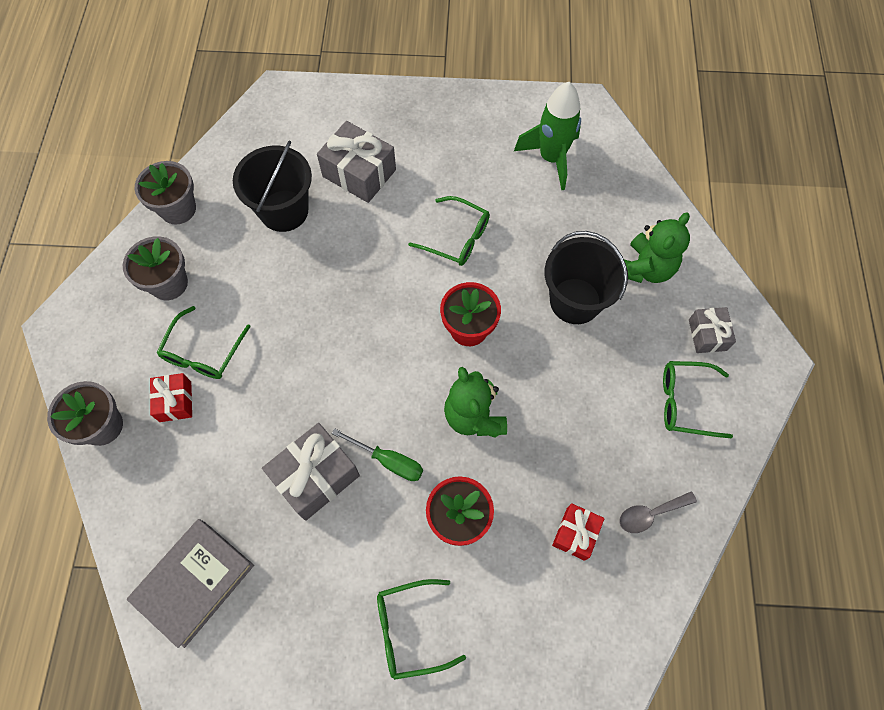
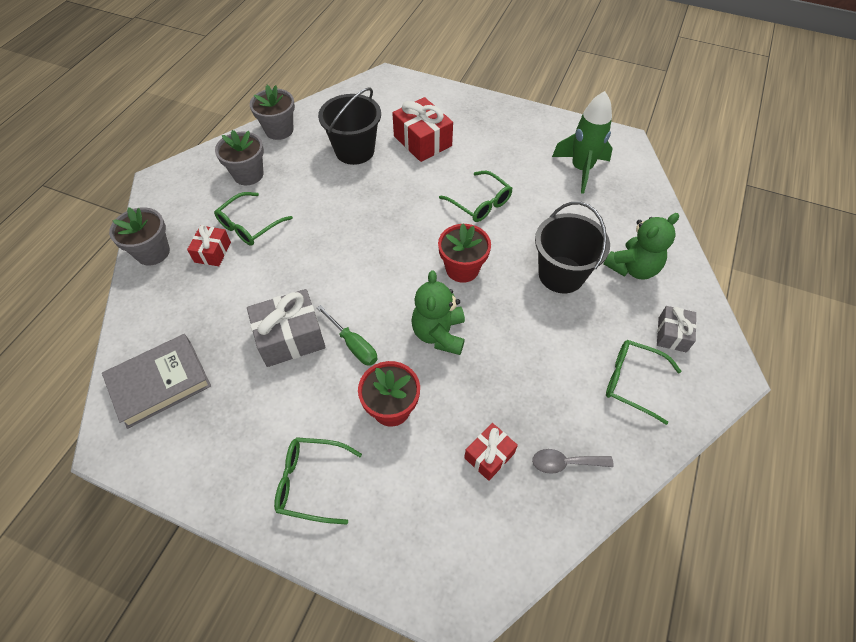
camera: 20 degrees right, 10 degrees down
grey gift [317,121,396,203] -> red gift [392,97,453,162]

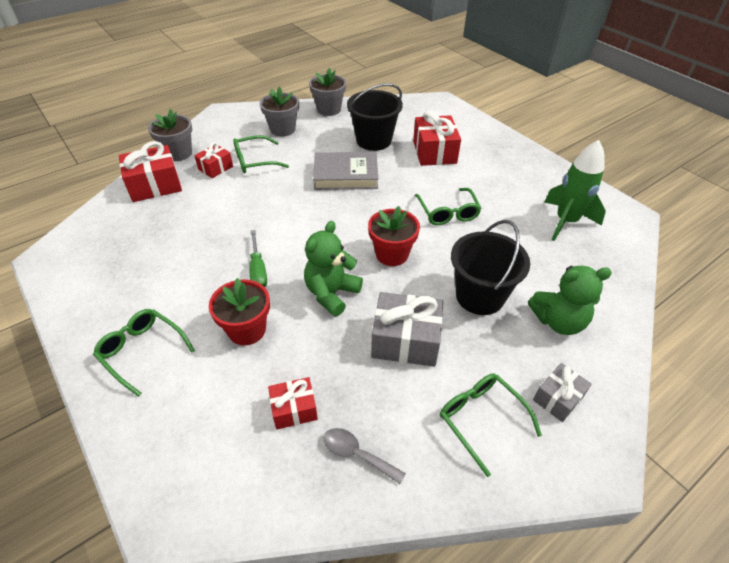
camera: 30 degrees right, 10 degrees down
grey book [102,334,211,429] -> grey book moved to [313,152,378,190]
grey gift [247,289,326,367] -> grey gift moved to [371,292,443,367]
none -> red gift [119,141,182,202]

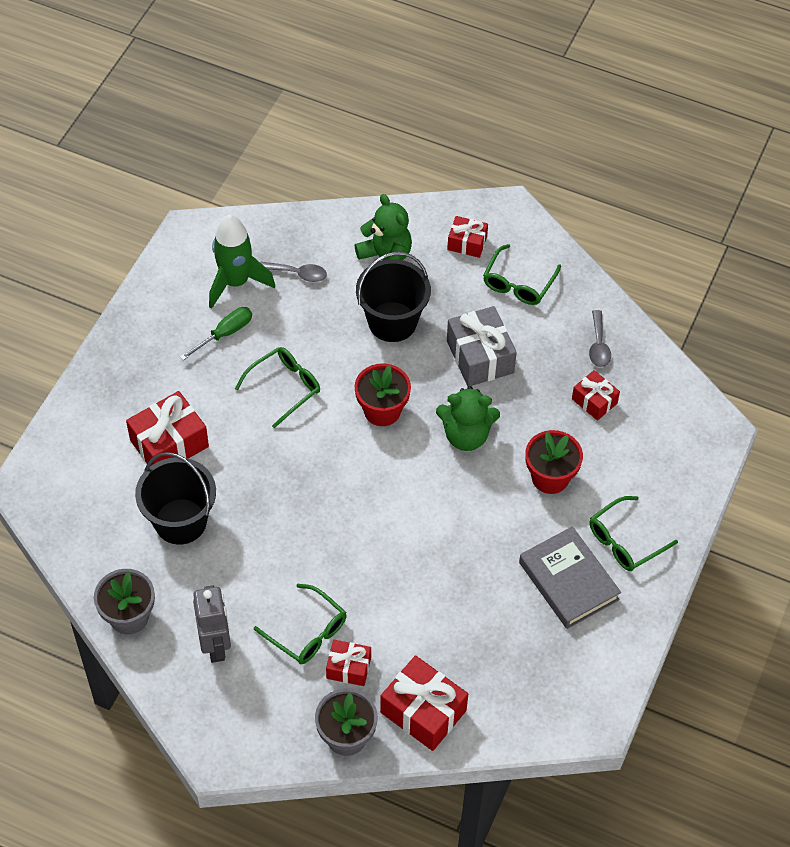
camera: 120 degrees left, 10 degrees up
green glasses [93,309,195,397] -> green glasses turned 45 degrees clockwise [589,496,678,571]
green screwdriver [249,230,267,287] -> green screwdriver moved to [180,307,252,360]
grey flower pot [260,87,299,137] -> grey robot [193,585,231,663]
grey book [313,152,378,190] -> grey book moved to [519,526,621,629]
grey gift [533,363,592,422] -> red gift [447,216,488,258]
none -> grey spoon [260,262,327,282]

